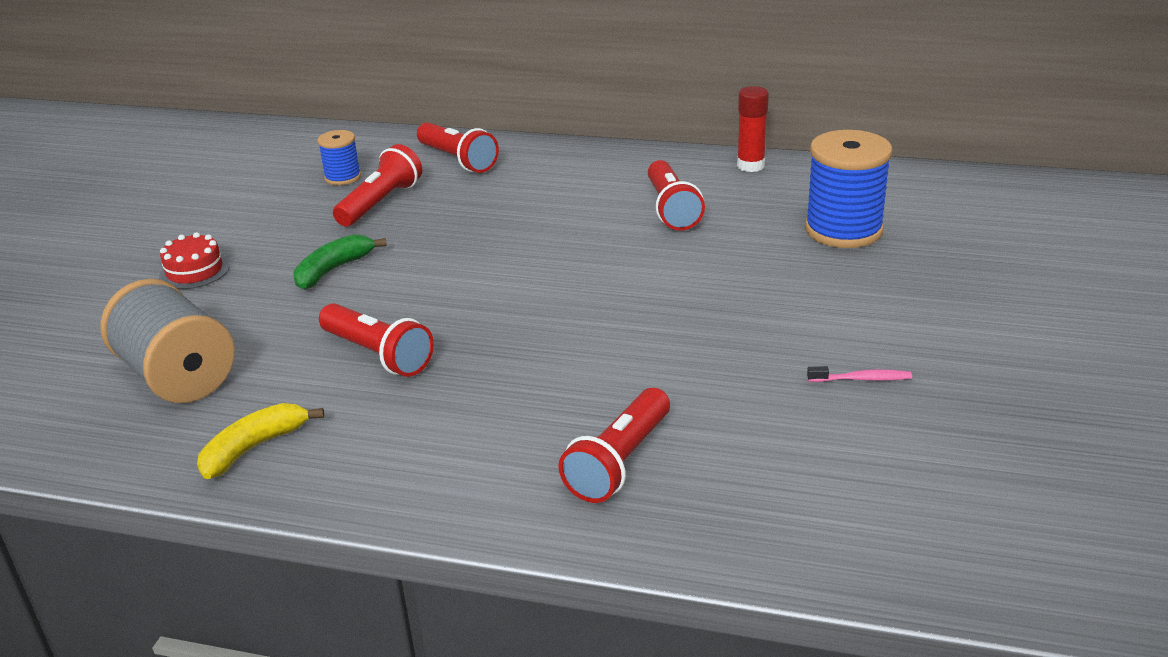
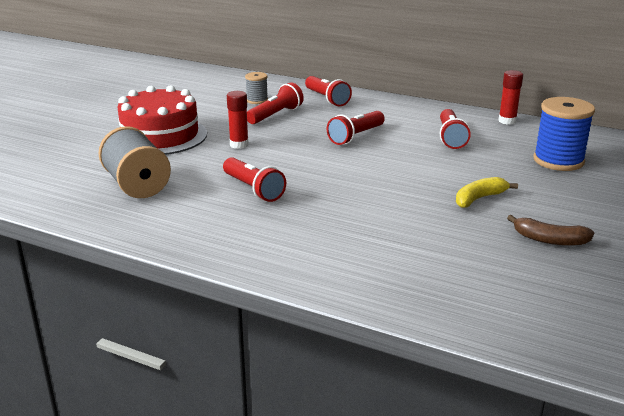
camera: 10 degrees right, 5 degrees down
red cake [159,232,230,289] -> red cake [118,85,207,155], size x2.31
yellow banana [197,403,324,479] -> yellow banana moved to [456,177,518,208]
green banana [293,234,387,290] -> red glue stick [227,91,249,149]
blue spool [317,130,361,185] -> grey spool [245,72,268,104]
red flashlight [558,388,670,503] -> red flashlight moved to [327,111,385,145]
pink toothbrush [807,366,912,382] -> brown banana [507,215,594,246]

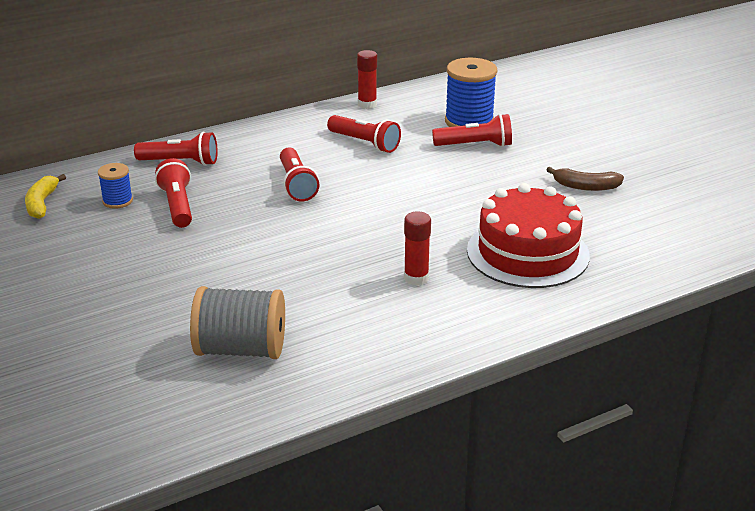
camera: 55 degrees left, 5 degrees up
red cake [118,85,207,155] -> red cake moved to [467,183,590,288]
red flashlight [223,157,286,202] -> red flashlight moved to [432,114,512,147]
red glue stick [227,91,249,149] -> red glue stick moved to [404,211,431,286]
grey spool [245,72,268,104] -> blue spool [98,163,133,209]
yellow banana [456,177,518,208] -> yellow banana moved to [25,174,66,219]
brown banana [507,215,594,246] -> brown banana turned 45 degrees clockwise [547,167,624,191]

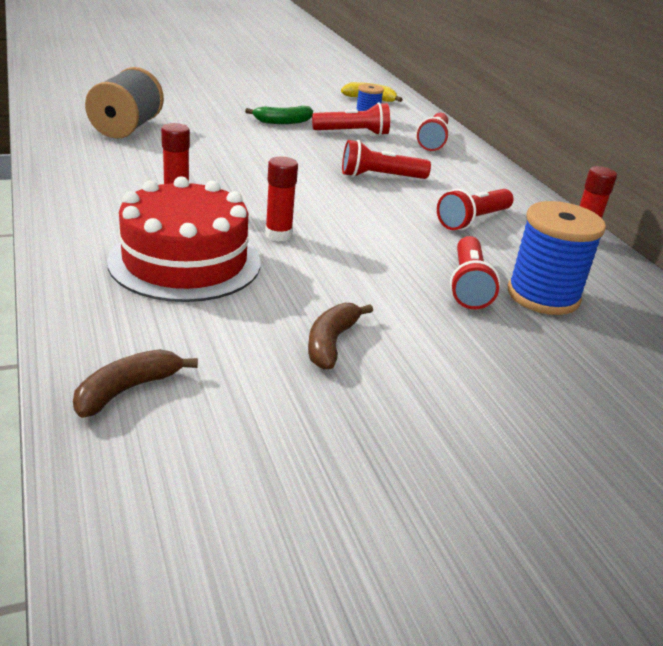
camera: 95 degrees right, 0 degrees up
none -> brown banana [73,349,198,418]
none -> green banana [245,106,313,124]
none -> red glue stick [265,156,298,241]

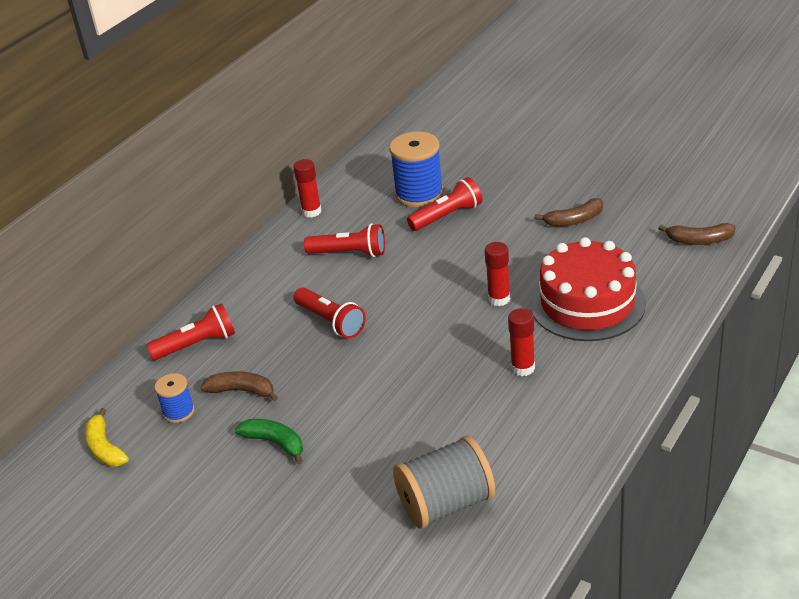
camera: 120 degrees left, 5 degrees up
red flashlight [312,102,390,136] -> brown banana [200,371,278,401]

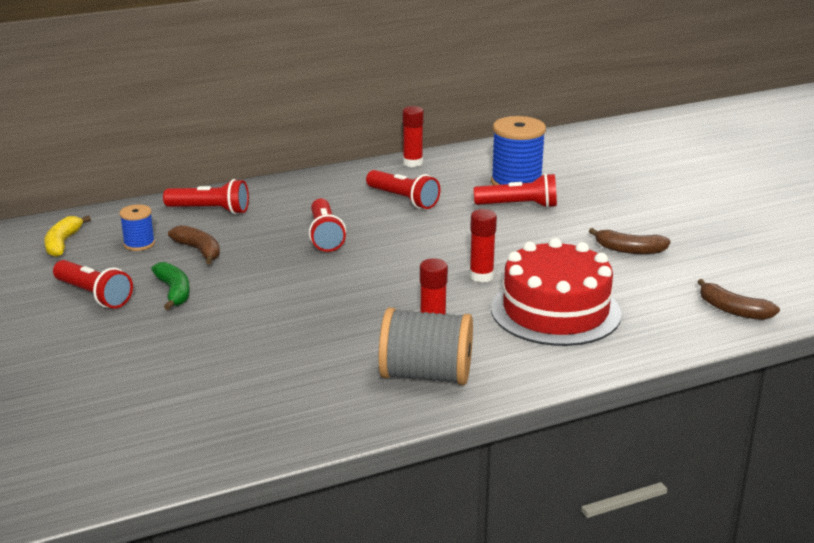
camera: 30 degrees right, 10 degrees down
grey spool [393,436,495,528] -> grey spool moved to [379,308,473,385]
none -> red flashlight [53,260,133,309]

